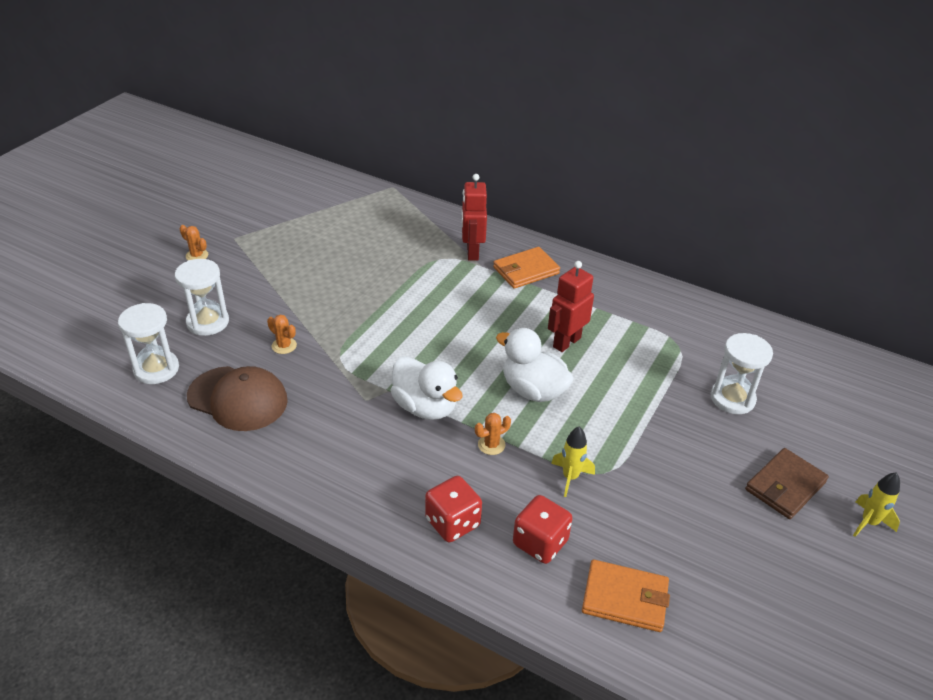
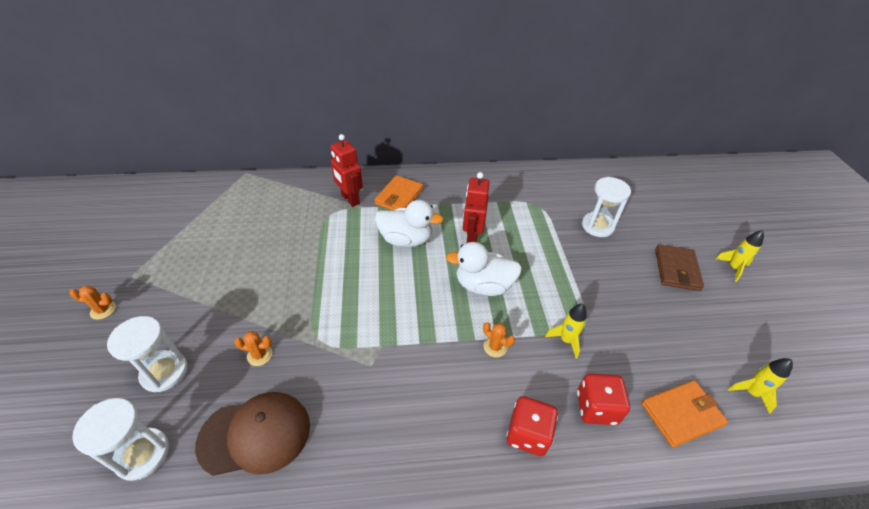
camera: 35 degrees left, 5 degrees up
white duck [391,356,463,420] -> white duck moved to [375,200,443,247]
orange cactus [475,413,511,455] -> orange cactus turned 75 degrees counterclockwise [483,322,515,357]
none -> yellow rocket [728,358,793,414]

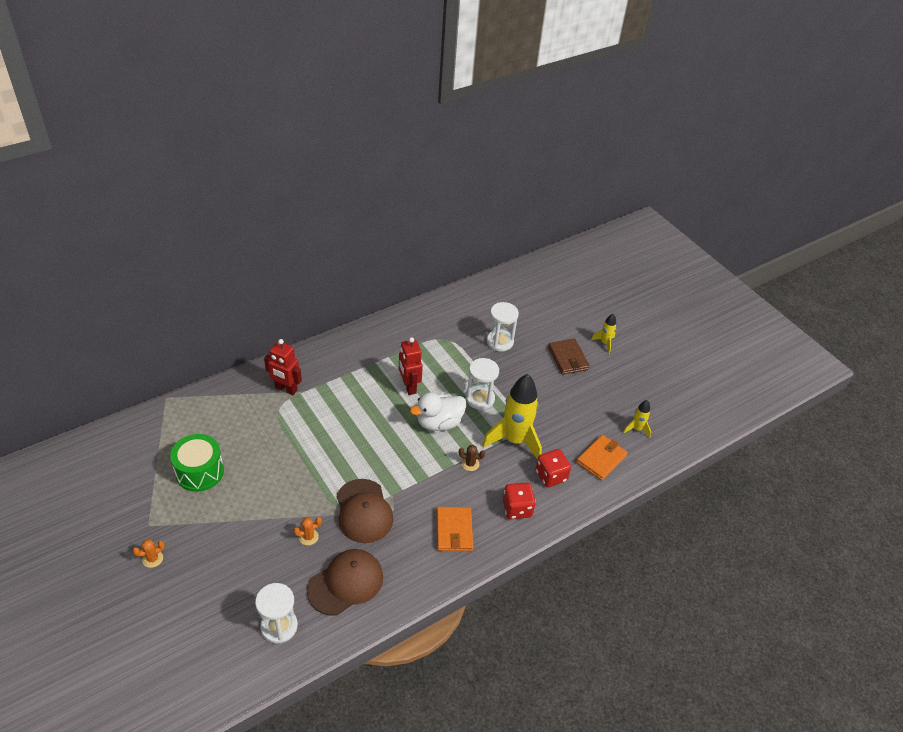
camera: 30 degrees left, 0 degrees up
white hourglass [107,316,188,392] -> white hourglass moved to [466,358,499,410]
orange wallet [374,175,423,211] -> orange wallet moved to [436,507,473,551]
white duck [375,200,443,247] -> none
orange cactus [483,322,515,357] -> brown cactus [459,445,485,471]
yellow rocket [545,304,587,359] -> yellow rocket [482,374,542,460], size x2.13
none -> green drum [170,434,224,492]
none -> brown cap [337,479,393,543]

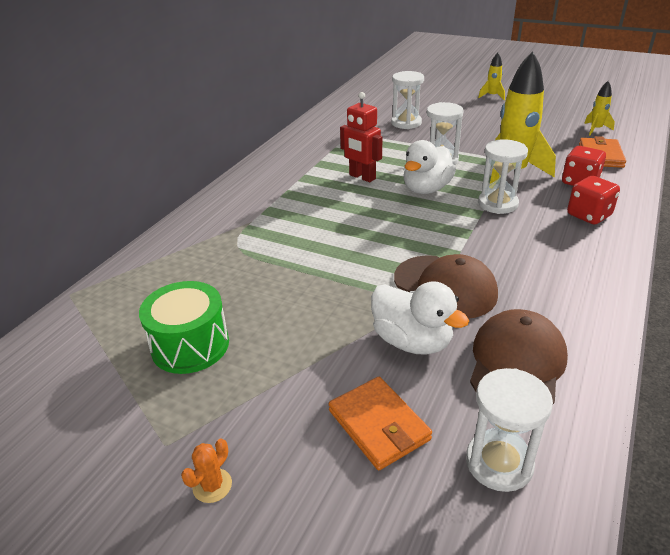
camera: 25 degrees left, 10 degrees down
red robot [264,339,302,395] -> none
orange cactus [293,517,322,545] -> white duck [371,281,469,355]
orange wallet [436,507,473,551] -> orange wallet moved to [329,377,432,470]
brown cactus [459,445,485,471] -> white hourglass [478,139,528,214]
brown wallet [548,339,590,375] -> none

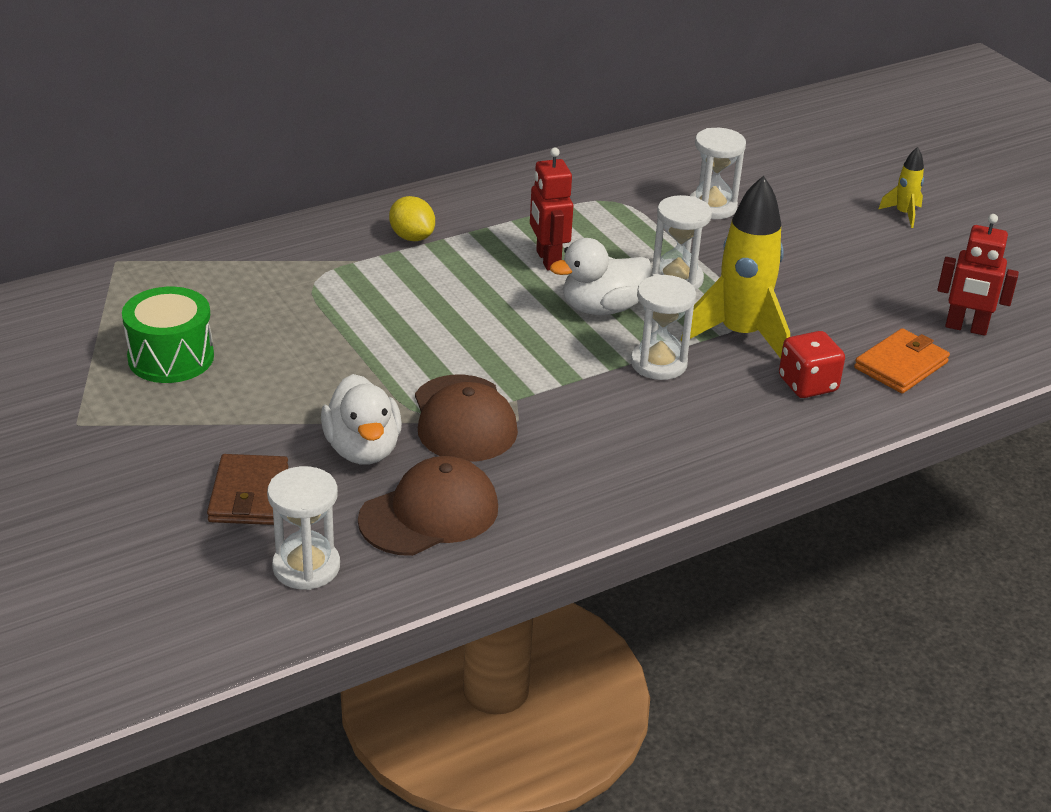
camera: 30 degrees right, 0 degrees up
orange cactus [181,439,232,503] -> none
orange wallet [329,377,432,470] -> brown wallet [207,454,288,525]
red dice [567,176,620,225] -> none
yellow rocket [584,81,615,136] -> red robot [937,214,1019,336]
none -> yellow lemon [389,196,435,241]

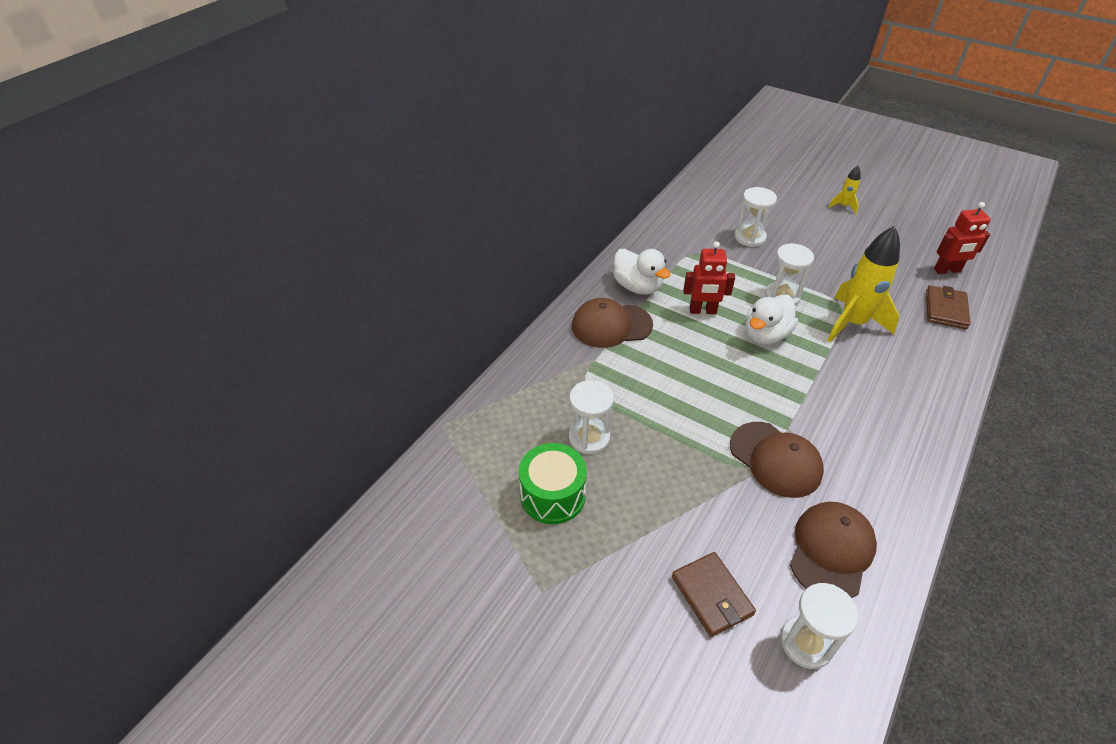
camera: 25 degrees left, 10 degrees up
white duck [321,374,402,464] -> white duck moved to [613,249,670,295]
yellow lemon [389,196,435,241] -> brown cap [572,298,653,348]
red robot [530,148,573,271] -> red robot turned 45 degrees counterclockwise [683,241,735,314]
white hourglass [631,275,696,380] -> white hourglass moved to [569,380,614,454]
red dice [779,331,845,398] -> none
orange wallet [854,328,950,393] -> brown wallet [926,285,970,329]

